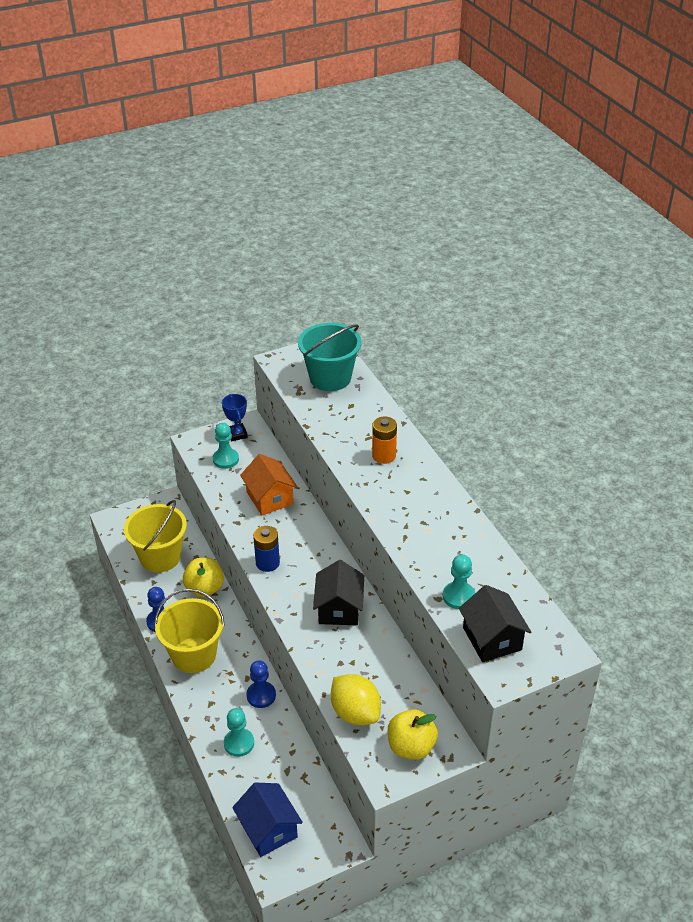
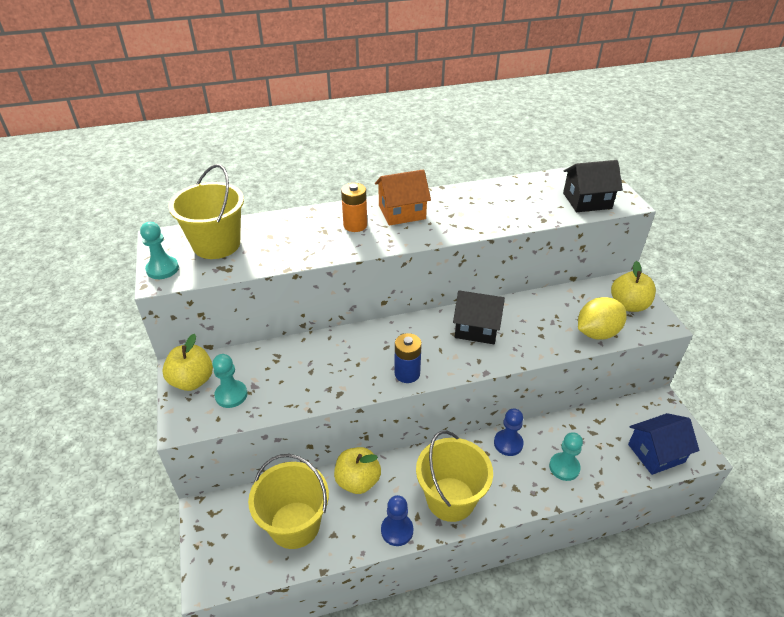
camera: 80 degrees left, 0 degrees up
blue trophy [222,394,248,441] -> yellow apple [162,334,213,391]
orange house [240,454,298,515] -> orange house moved to [375,169,431,226]
turquoise bucket [298,323,361,391] -> yellow bucket [168,164,244,259]
turquoise pawn [443,554,475,609] -> turquoise pawn moved to [140,222,179,279]

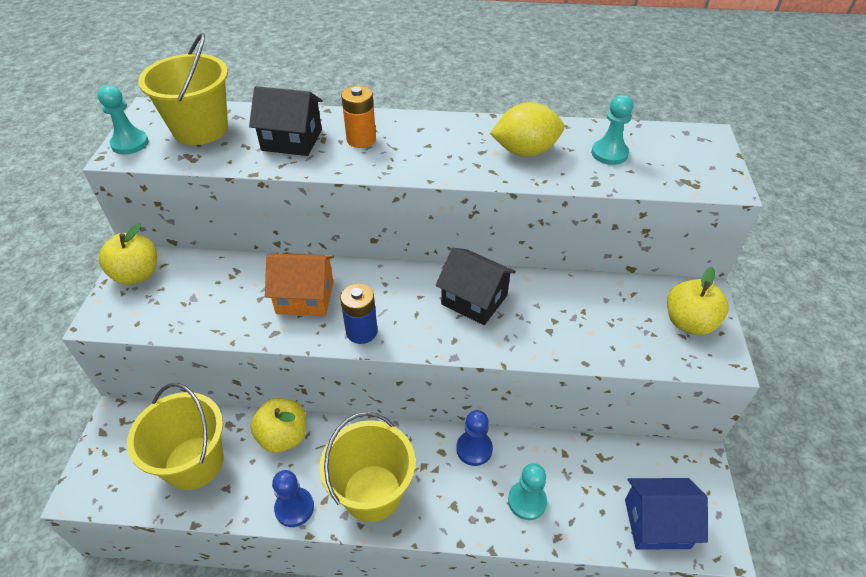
camera: 20 degrees right, 5 degrees up
turquoise pawn [212,354,247,408] -> turquoise pawn moved to [592,95,633,165]
orange house [375,169,431,226] -> orange house moved to [265,253,334,316]
black house [563,160,623,212] -> black house moved to [249,86,323,156]
yellow lemon [578,297,627,340] -> yellow lemon moved to [490,102,564,157]

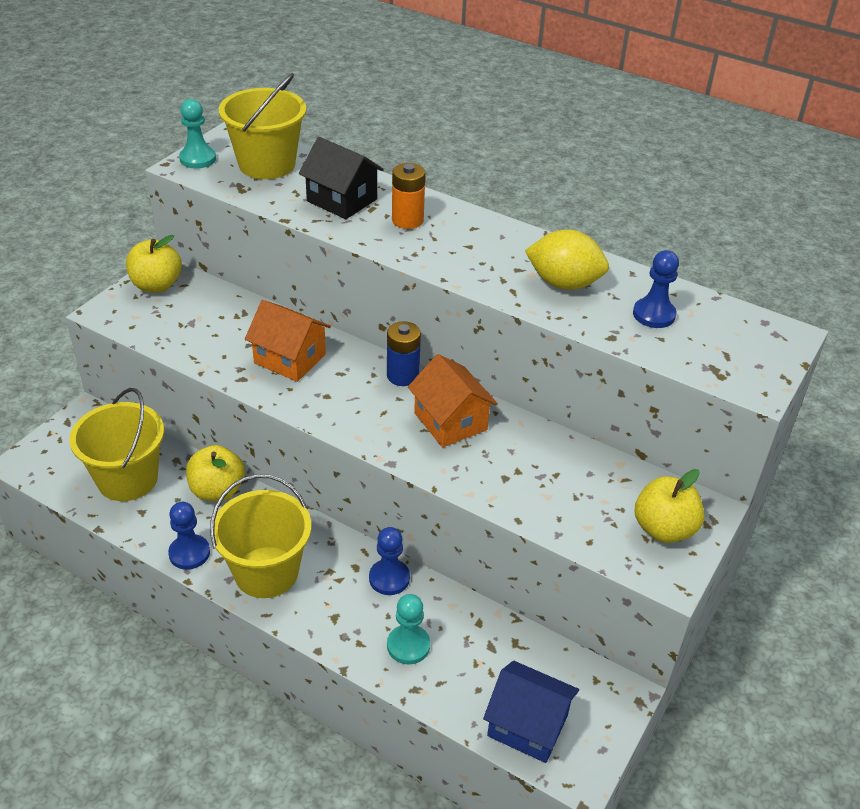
camera: 25 degrees right, 5 degrees down
blue battery [340,283,378,344] -> blue battery moved to [387,322,421,386]
black house [436,248,516,325] -> orange house [408,354,498,447]
turquoise pawn [592,95,633,165] -> blue pawn [633,250,679,328]

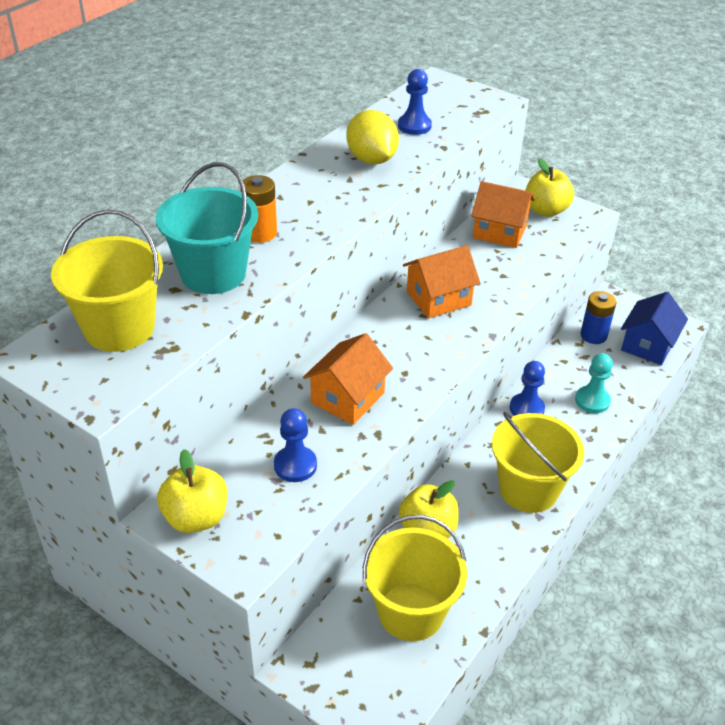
camera: 85 degrees left, 0 degrees up
blue pawn [168,502,210,570] -> blue pawn moved to [274,408,317,482]
turquoise pawn [179,99,216,169] -> none
black house [299,137,384,219] -> turquoise bucket [156,162,258,294]
blue battery [387,322,421,386] -> blue battery moved to [581,291,616,344]
yellow lemon [525,229,609,290] -> yellow lemon turned 45 degrees counterclockwise [346,110,399,164]
none -> orange house [471,181,535,248]

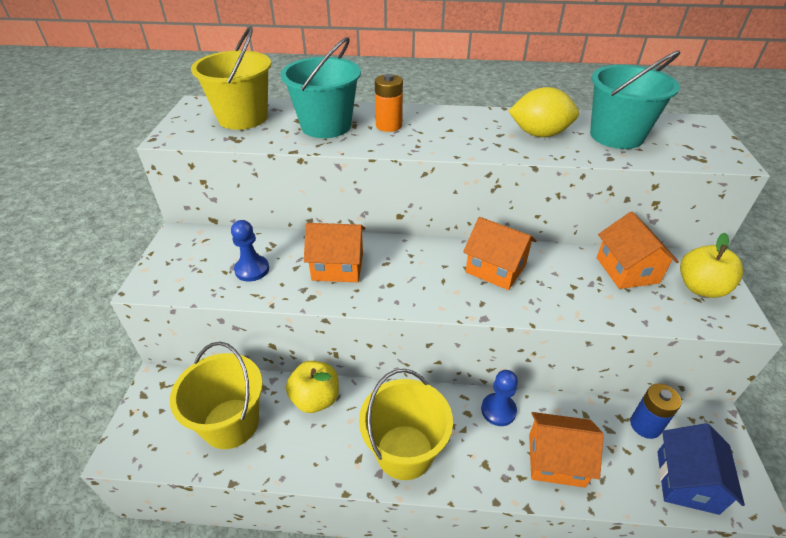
camera: 60 degrees right, 0 degrees up
yellow apple [157,449,228,533] -> none
yellow lemon [346,110,399,164] -> yellow lemon turned 60 degrees clockwise [508,87,579,137]
blue pawn [398,69,432,135] -> turquoise bucket [590,50,681,149]
turquoise pawn [575,353,613,413] -> orange house [529,412,604,488]
blue house [621,292,688,365] -> blue house turned 75 degrees counterclockwise [657,423,745,515]

